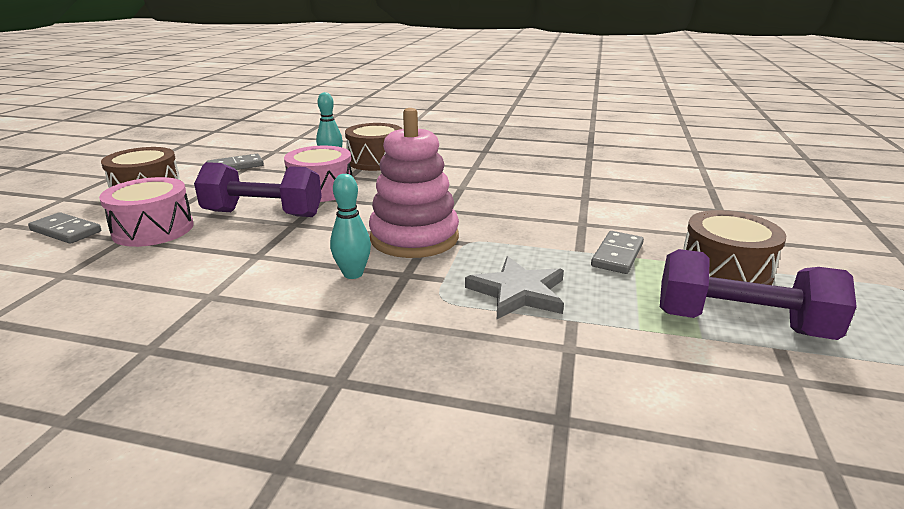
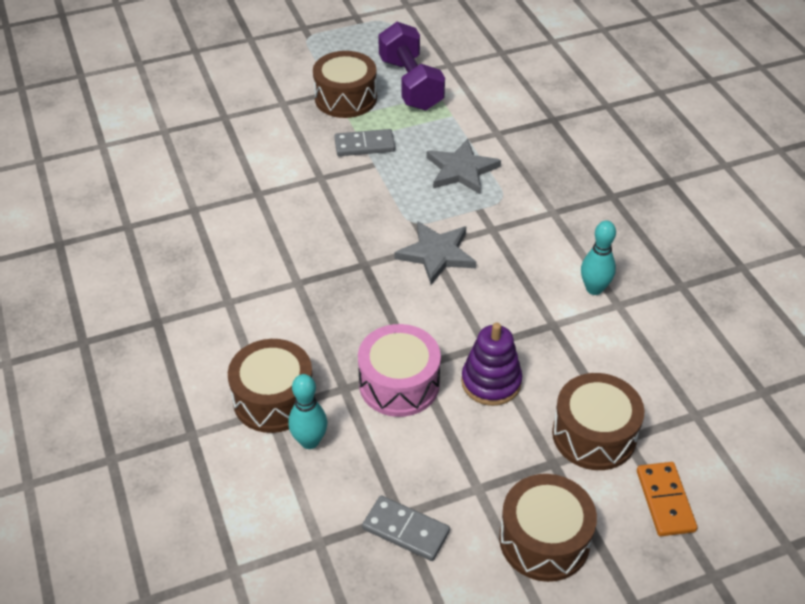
camera: 125 degrees left, 20 degrees up
grey domino [28,212,101,244] -> orange domino [637,462,697,536]
pink drum [99,177,194,247] -> brown drum [552,373,645,470]
purple dumbbell [194,162,322,217] -> purple stacking toy [461,323,522,406]
turquoise bowling pin [330,174,371,279] -> turquoise bowling pin moved to [581,221,616,295]
pink stacking toy [369,108,459,258] -> grey star [395,221,476,285]

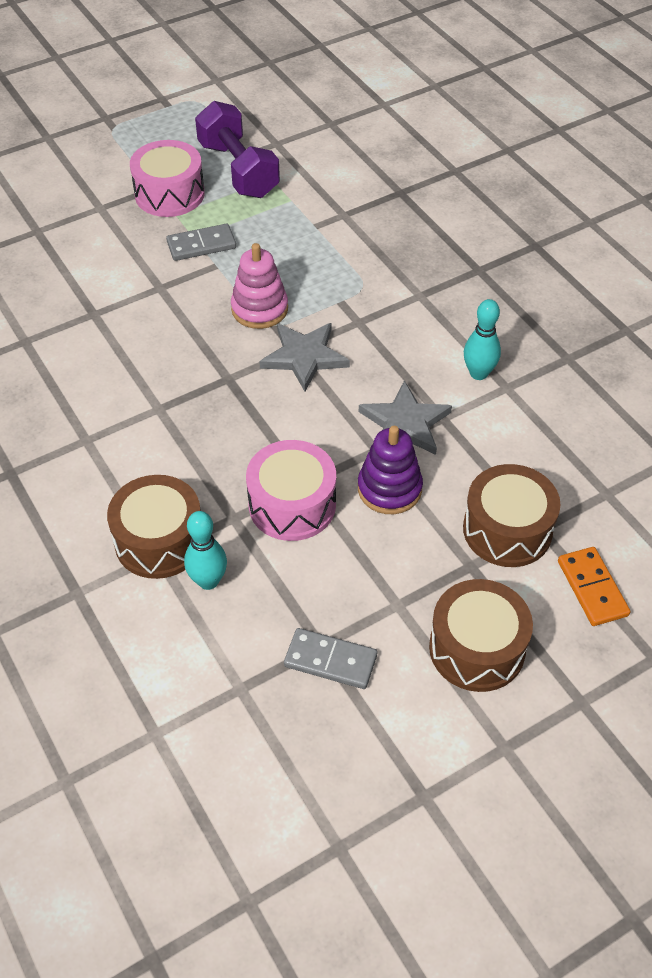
camera: 10 degrees left, 5 degrees up
brown drum [313,51,377,118] -> pink drum [130,140,205,217]
grey star [427,139,501,194] -> grey star moved to [359,380,452,455]
none -> pink stacking toy [231,243,288,329]

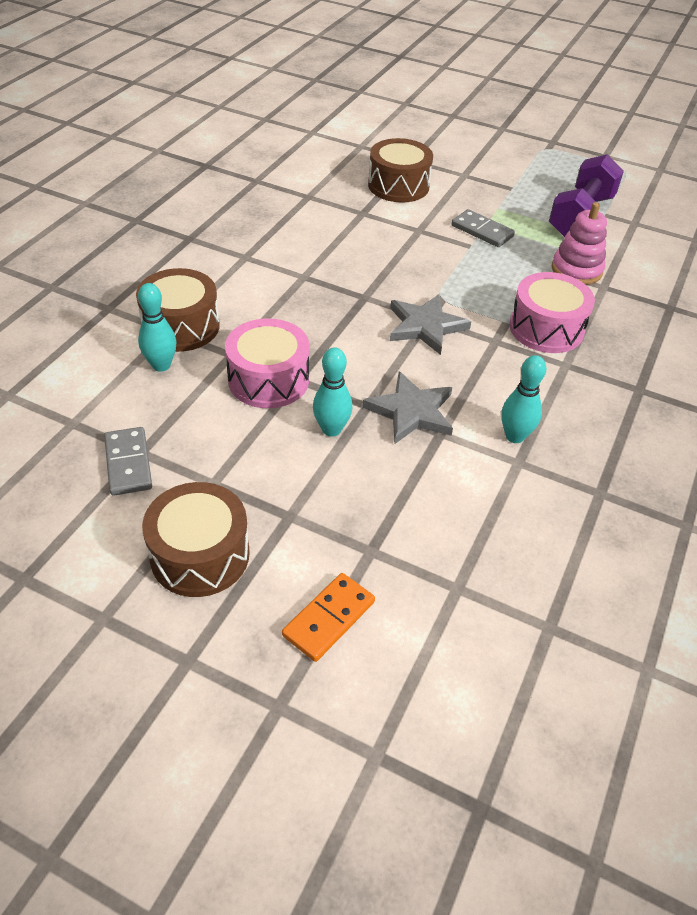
camera: 55 degrees right, 5 degrees down
pink drum [130,140,205,217] -> pink drum moved to [509,272,595,353]
pink stacking toy [231,243,288,329] -> pink stacking toy moved to [552,202,607,285]
purple stacking toy [358,426,423,514] -> turquoise bowling pin [313,347,352,437]
brown drum [463,464,560,567] -> brown drum moved to [368,138,433,203]

